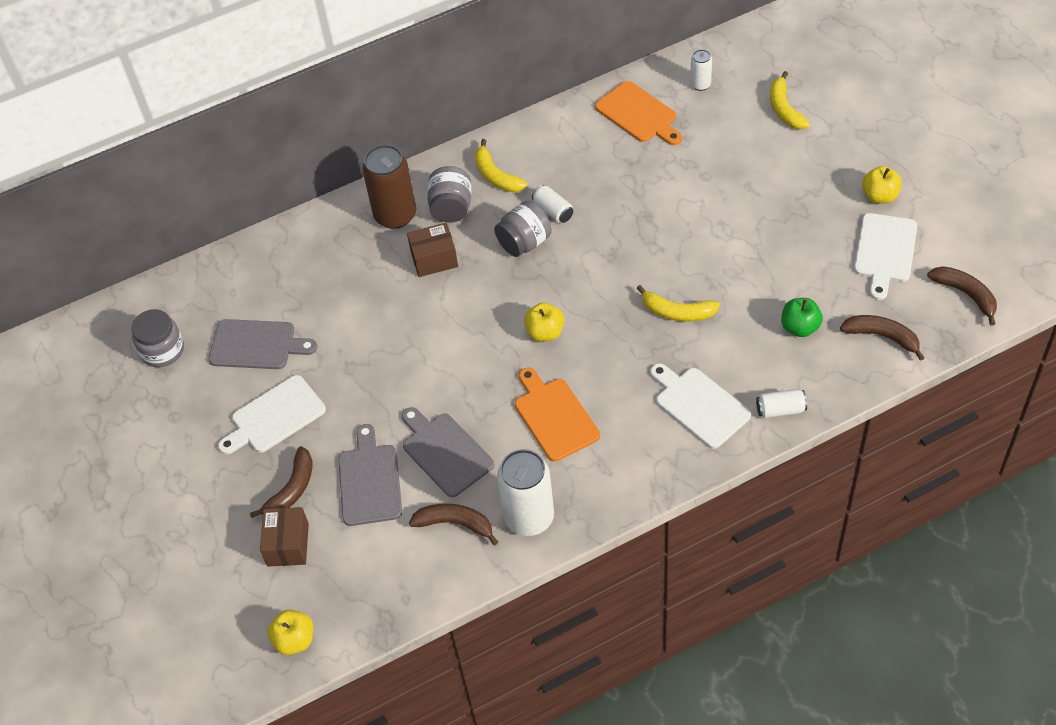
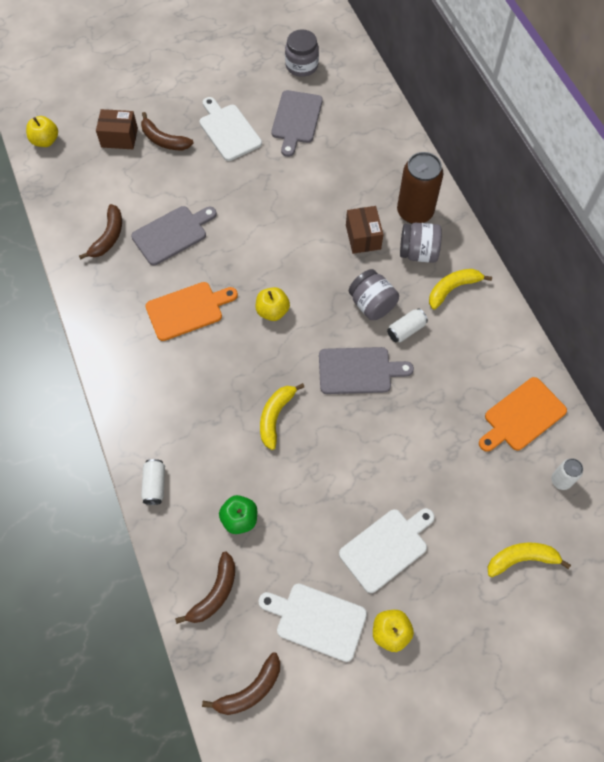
camera: 90 degrees right, 10 degrees up
grey cutting board [338,424,402,526] -> grey cutting board moved to [319,347,414,394]
white can [497,449,554,536] -> none
white cutting board [650,363,751,449] -> white cutting board moved to [339,508,435,593]

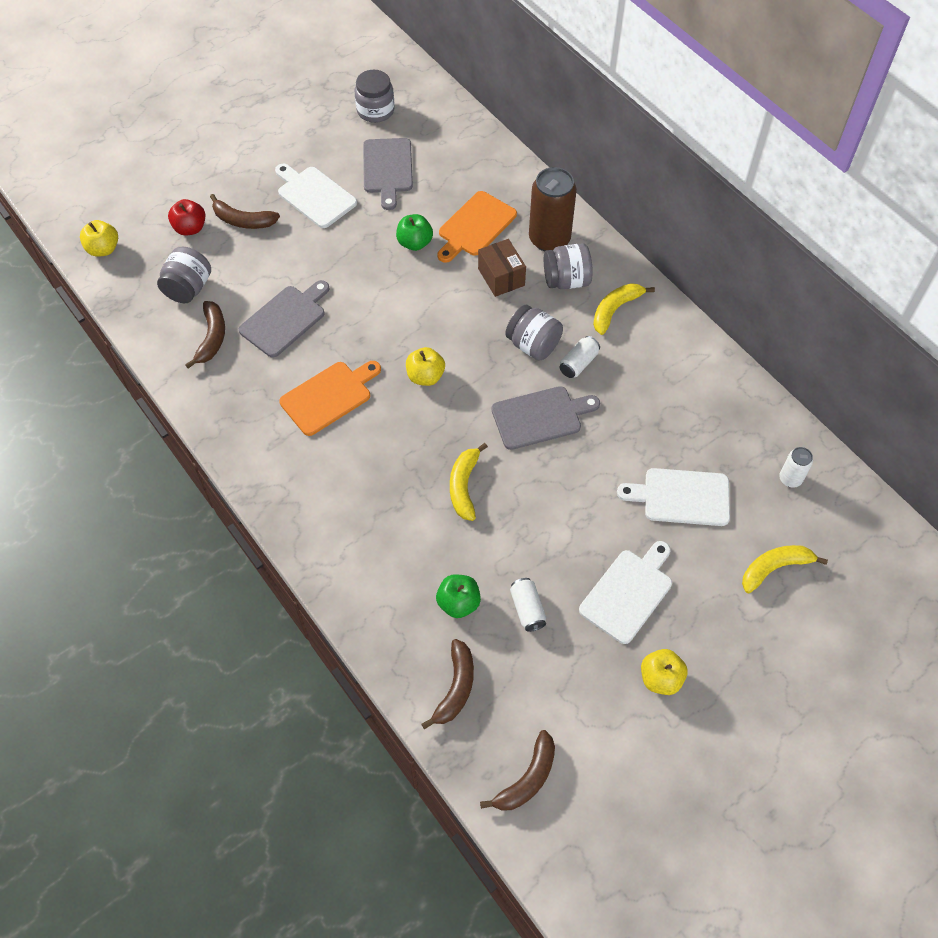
camera: 15 degrees left, 5 degrees down
brown box [96,109,138,149] -> red apple [168,199,205,236]
white can [141,459,165,505] -> white can moved to [510,578,546,632]
white cutting board [258,583,367,662] -> white cutting board moved to [617,468,730,526]
orange cutting board [479,377,567,452] -> orange cutting board moved to [437,191,517,263]
none -> grey jar [157,247,211,303]
none -> green apple [396,214,433,251]

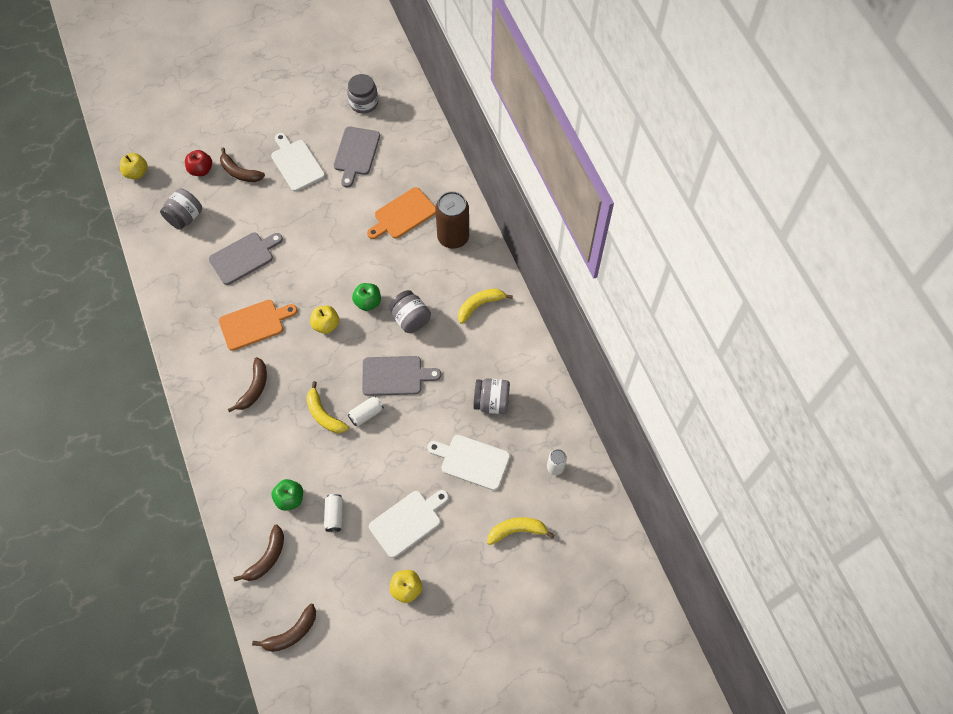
camera: 15 degrees right, 5 degrees up
brown banana [185,301,225,369] -> brown banana moved to [228,357,267,412]
green apple [396,214,433,251] -> green apple moved to [352,283,381,311]
yellow banana [450,443,488,521] -> yellow banana turned 60 degrees counterclockwise [307,381,349,433]
brown box [478,239,526,297] -> none
grey jar [544,243,593,289] -> grey jar moved to [473,378,510,414]
white can [560,336,600,378] -> white can moved to [348,396,384,426]

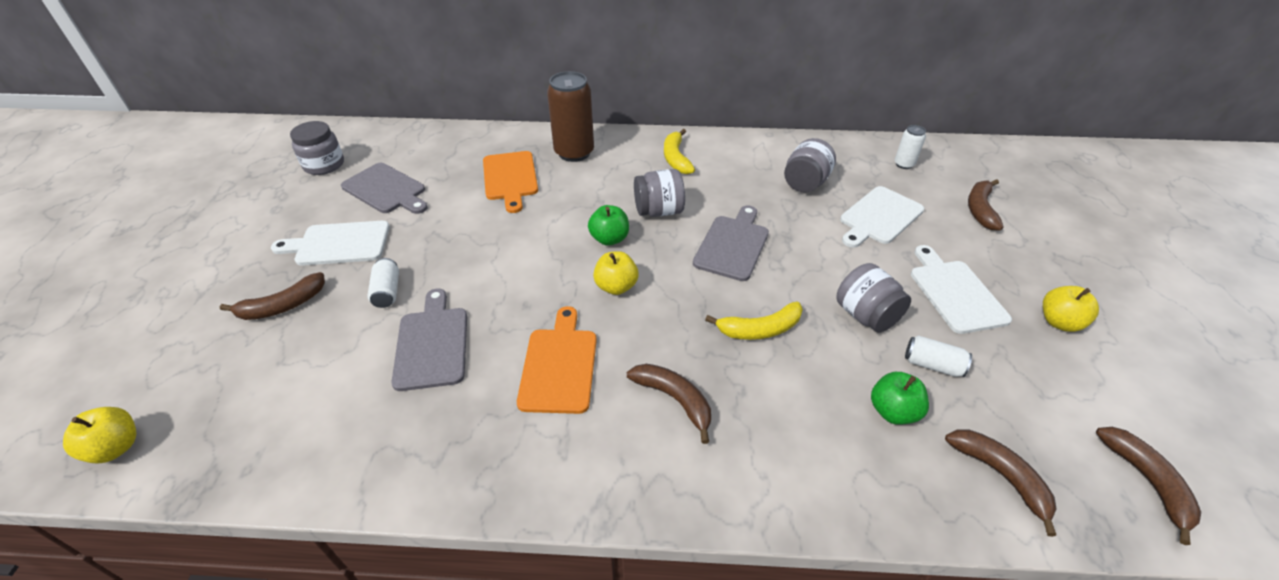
camera: 65 degrees left, 20 degrees down
grey jar [160,189,202,230] -> grey jar moved to [836,263,911,333]
red apple [185,150,212,176] -> none
white can [348,396,384,426] -> white can moved to [367,258,399,308]
yellow banana [487,517,555,545] -> brown banana [968,179,1004,230]

